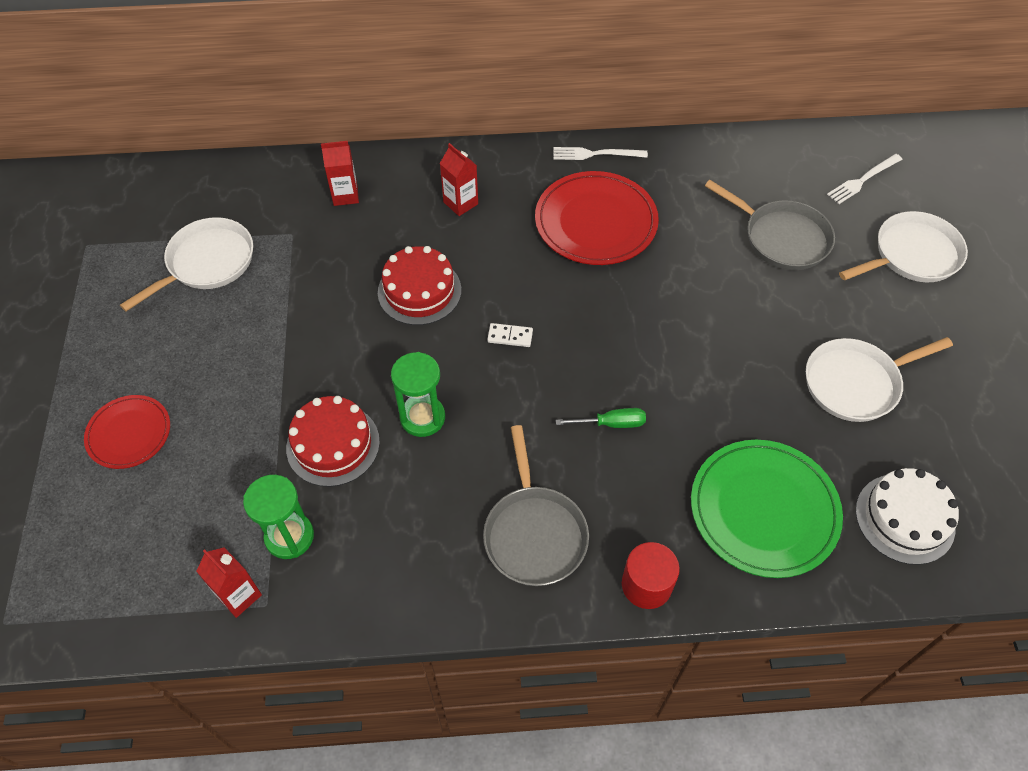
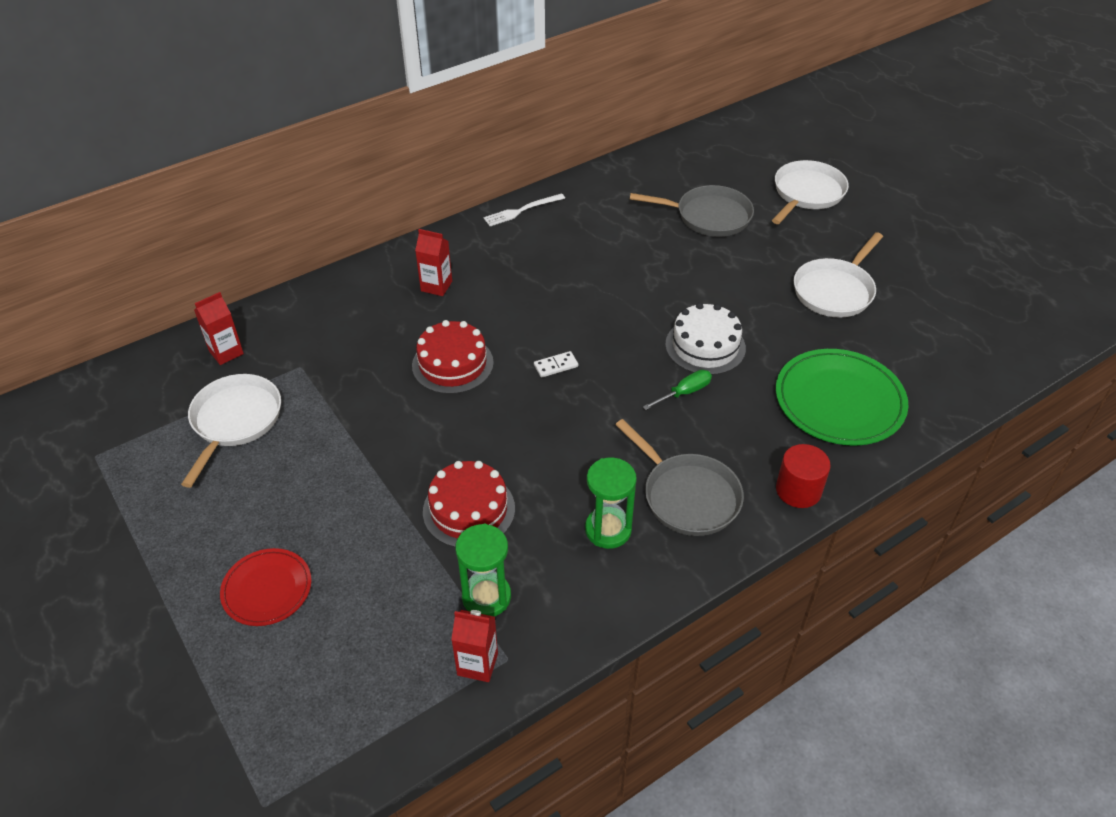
camera: 30 degrees left, 10 degrees down
red carton [321,141,359,206] -> red carton moved to [194,292,244,365]
green hourglass [391,352,445,437] -> green hourglass moved to [585,458,637,549]
red plate [535,171,659,265] -> none
white fork [827,154,903,204] -> none
white cake [856,468,959,565] -> white cake moved to [665,303,746,375]

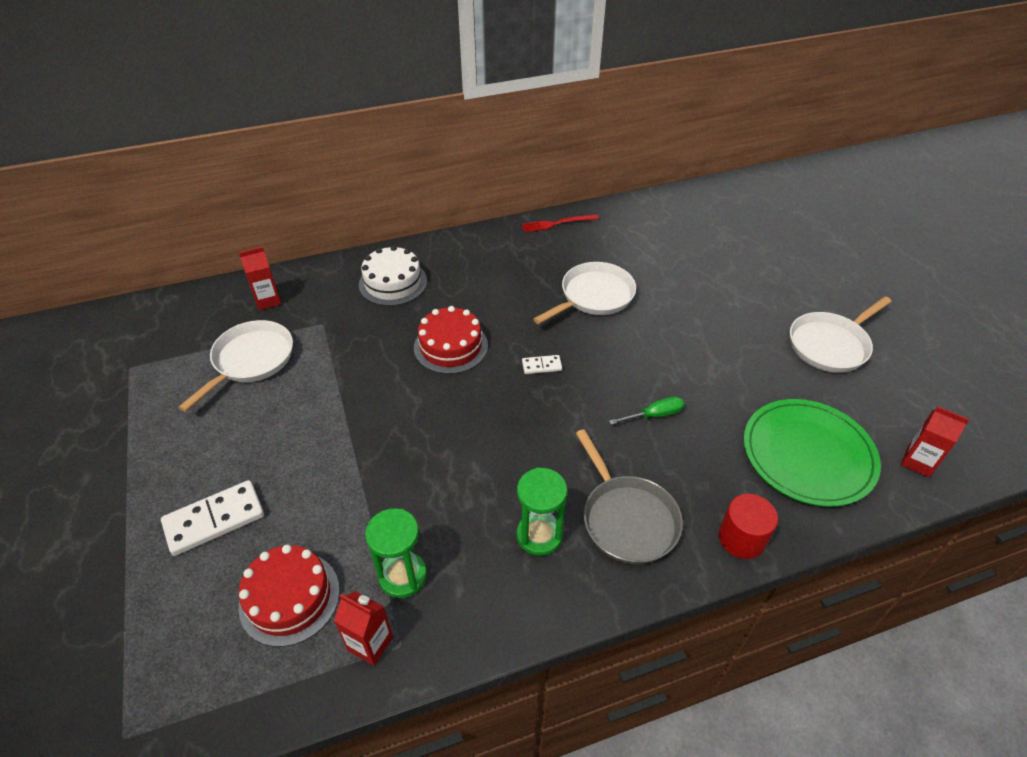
camera: 15 degrees right, 0 degrees up
red plate [220,548,312,626] -> white domino [161,480,264,556]
red carton [415,229,452,296] -> red carton moved to [901,406,969,478]
red cake [423,461,515,547] -> red cake moved to [239,545,340,647]
white fork [483,193,565,226] -> red fork [522,214,599,233]
grey pan [630,185,754,237] -> none
white cake [665,303,746,375] -> white cake moved to [359,245,427,306]
white pan [772,160,849,224] -> white pan moved to [534,262,636,324]

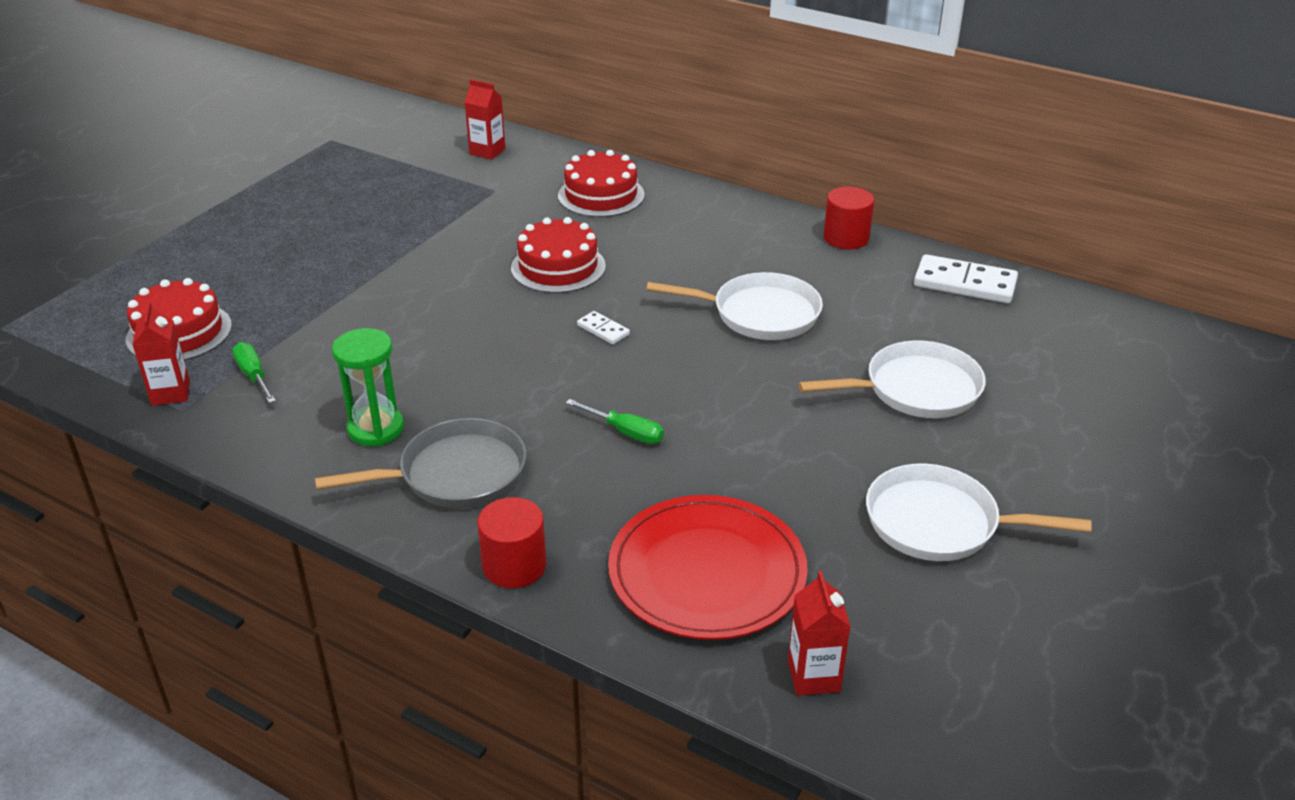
camera: 50 degrees right, 10 degrees down
white domino [161,480,264,556] -> white domino moved to [914,254,1018,303]
white pan [179,320,293,412] -> white pan moved to [798,340,986,418]
white cake [359,245,427,306] -> red cake [558,150,645,217]
green hourglass [365,508,427,598] -> green screwdriver [232,342,276,403]
red fork [522,214,599,233] -> red cylinder [824,186,874,249]
grey pan [576,429,683,564] -> grey pan turned 135 degrees counterclockwise [315,418,526,508]
green plate [744,399,881,507] -> red plate [608,495,808,640]

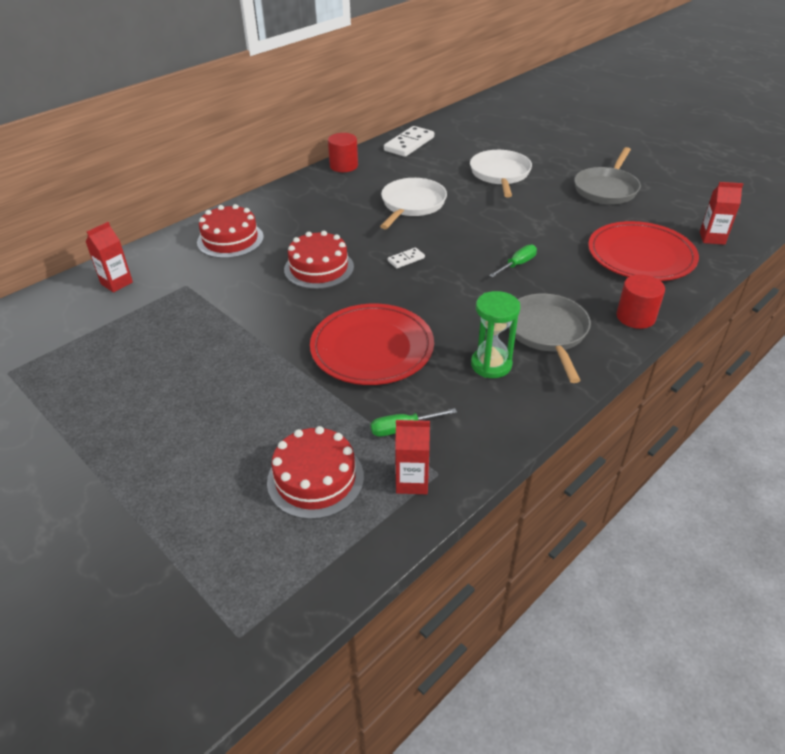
camera: 75 degrees left, 5 degrees up
white pan [866,464,1092,561] -> grey pan [574,147,641,204]
none -> red plate [310,304,434,385]

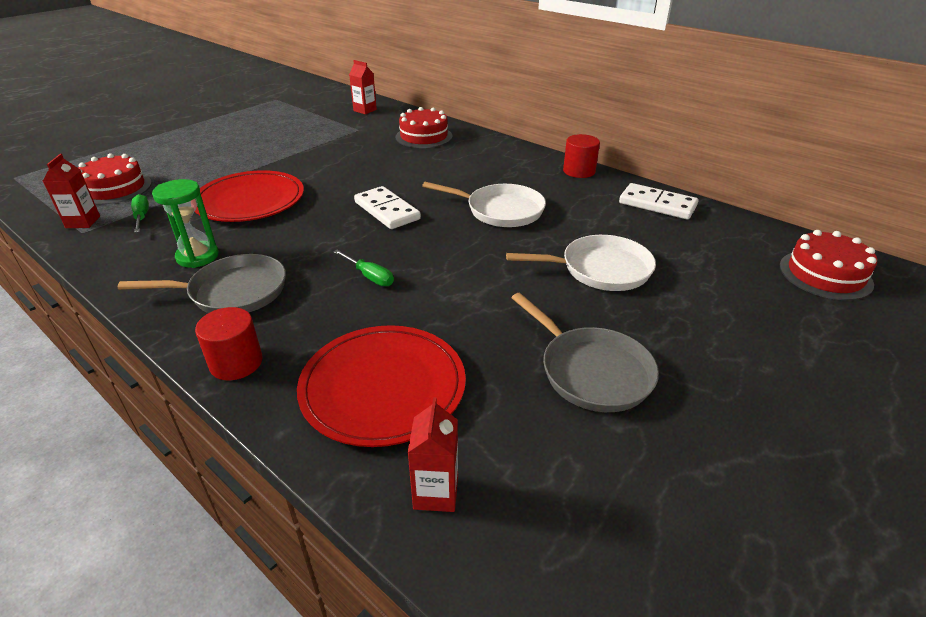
camera: 85 degrees right, 5 degrees down
red cake [284,231,354,289] -> red cake moved to [780,230,877,300]
white domino [388,247,425,268] -> white domino [354,186,421,229], size x1.99
grey pan [574,147,641,204] -> grey pan turned 150 degrees counterclockwise [511,293,659,412]

